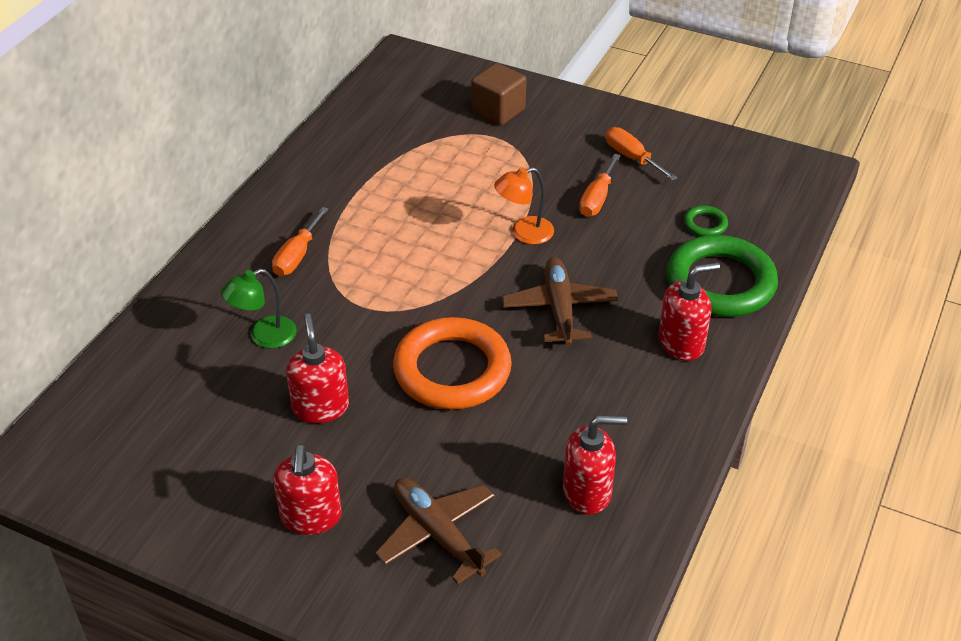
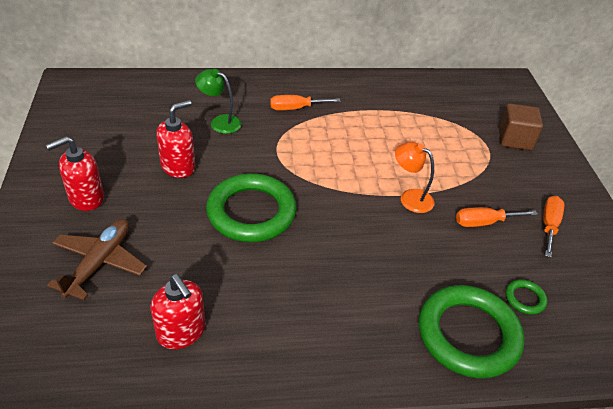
camera: 55 degrees right, 0 degrees up
orange ring [393,317,512,410] -> green ring [206,173,297,242]
brown plane [502,257,618,346] -> none
red soap dispenser [659,262,720,361] -> none

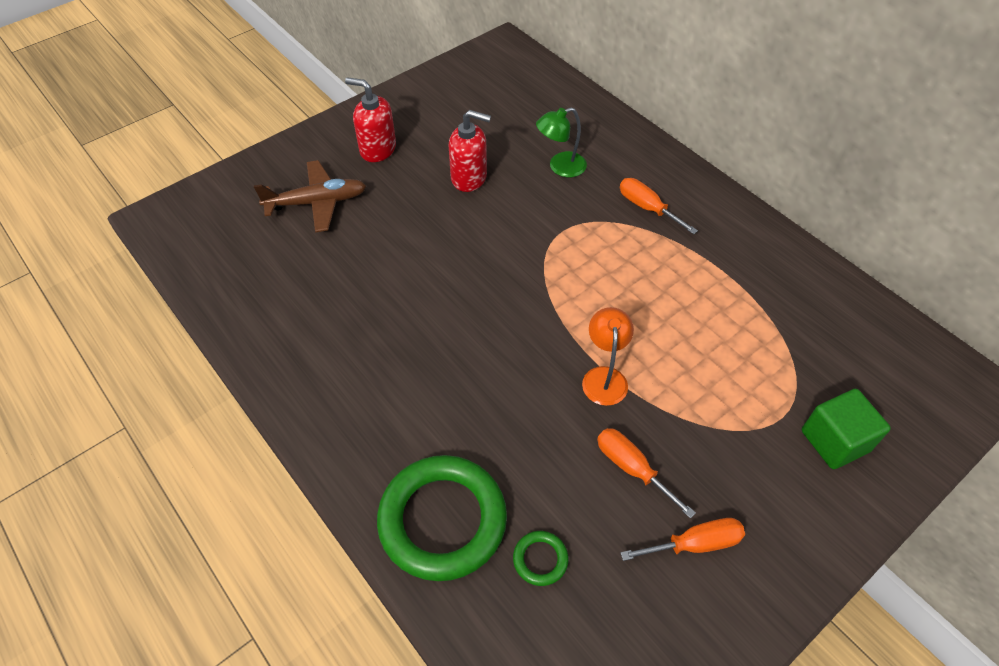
camera: 60 degrees right, 10 degrees up
red soap dispenser [151,274,206,349] -> none
green lamp [195,69,242,134] -> green lamp turned 105 degrees counterclockwise [536,108,587,177]
green ring [206,173,297,242] -> none
brown cube [499,103,543,150] -> green cube [802,389,891,469]

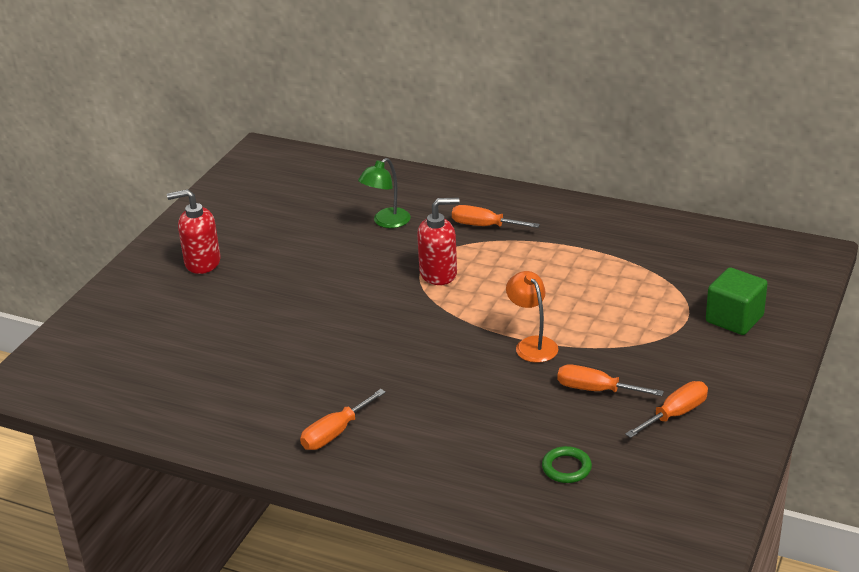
camera: 25 degrees left, 20 degrees down
brown plane [254,160,366,232] -> none
green ring [377,455,507,581] -> none
red soap dispenser [449,110,491,192] -> red soap dispenser moved to [417,198,460,285]
none -> orange screwdriver [300,389,386,450]

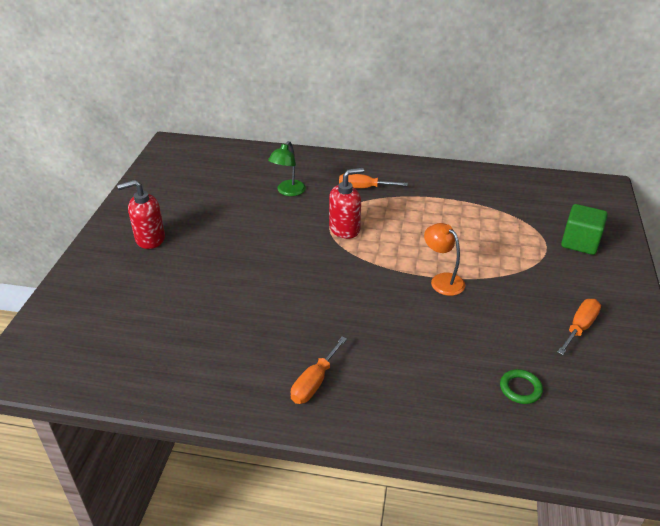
camera: 15 degrees left, 5 degrees up
orange screwdriver [557,364,664,396] -> none

